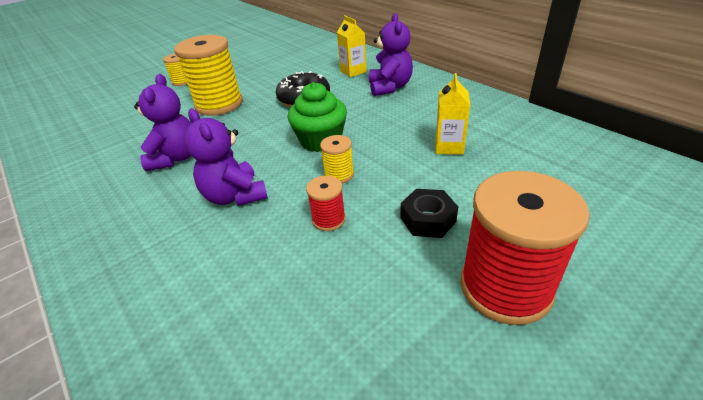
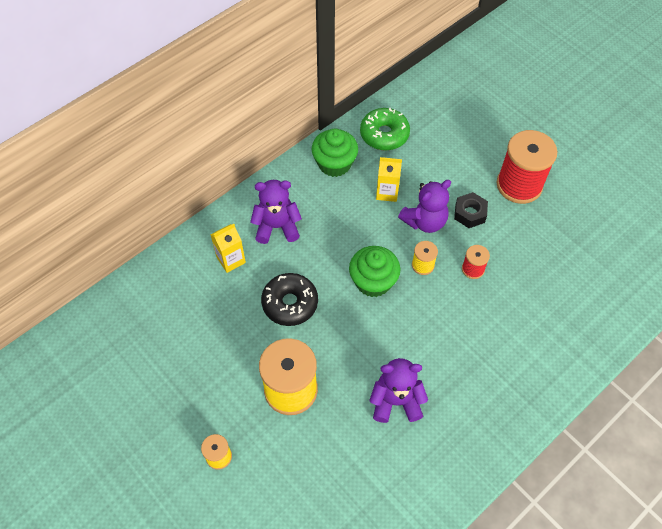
camera: 95 degrees left, 20 degrees up
purple teddy bear [184,108,268,206] -> purple teddy bear moved to [398,180,451,233]
none -> green cupcake [311,129,358,177]
none -> green donut [360,108,410,151]

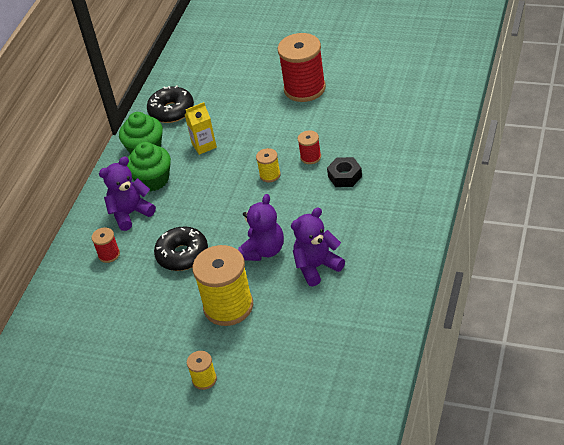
camera: 25 degrees left, 15 degrees down
yellow carton [211,224,246,273] -> red spool [91,227,120,263]
green cupcake [349,246,400,297] -> green cupcake moved to [127,142,171,191]
green donut [360,108,410,151] -> black donut [147,85,194,123]
purple teddy bear [398,180,451,233] -> purple teddy bear moved to [238,194,284,261]
black nut [454,192,488,228] -> black nut moved to [327,157,362,187]

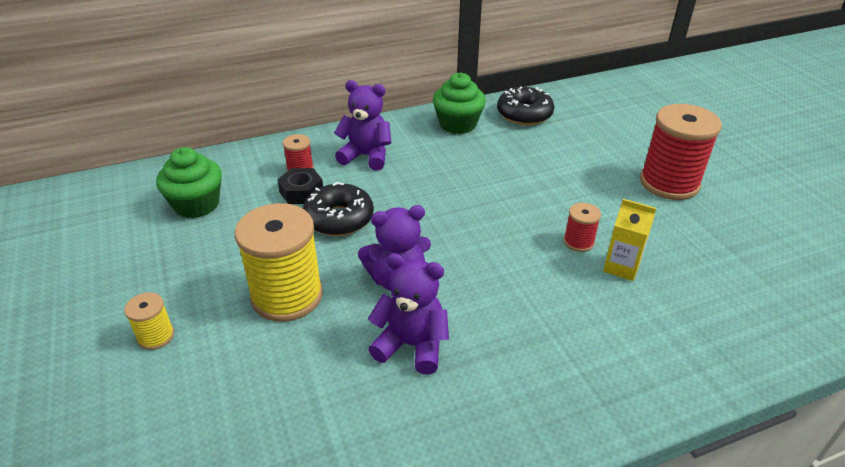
camera: 45 degrees right, 5 degrees down
green cupcake [127,142,171,191] -> green cupcake moved to [156,147,222,218]
yellow carton [185,102,217,155] -> yellow carton moved to [603,199,656,281]
yellow spool [256,148,281,182] -> none
black nut [327,157,362,187] -> black nut moved to [277,168,323,204]

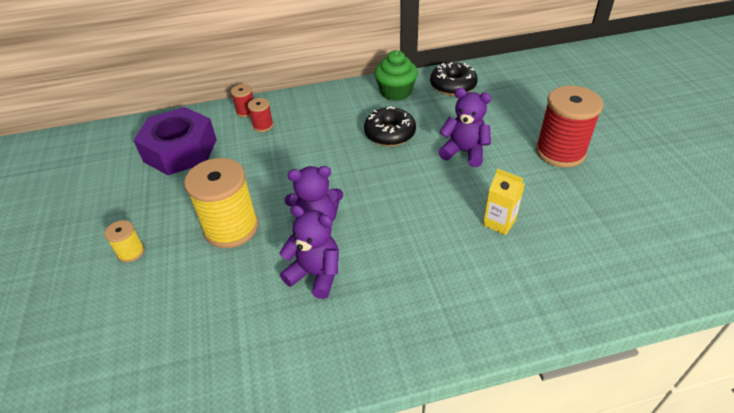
camera: 10 degrees right, 5 degrees up
green cupcake [156,147,222,218] -> purple nut [133,107,217,175]
black nut [277,168,323,204] -> none
black donut [303,182,374,236] -> black donut moved to [364,106,416,146]
purple teddy bear [334,80,391,171] -> purple teddy bear moved to [438,88,492,167]
red spool [564,203,601,252] -> red spool moved to [231,84,253,117]

